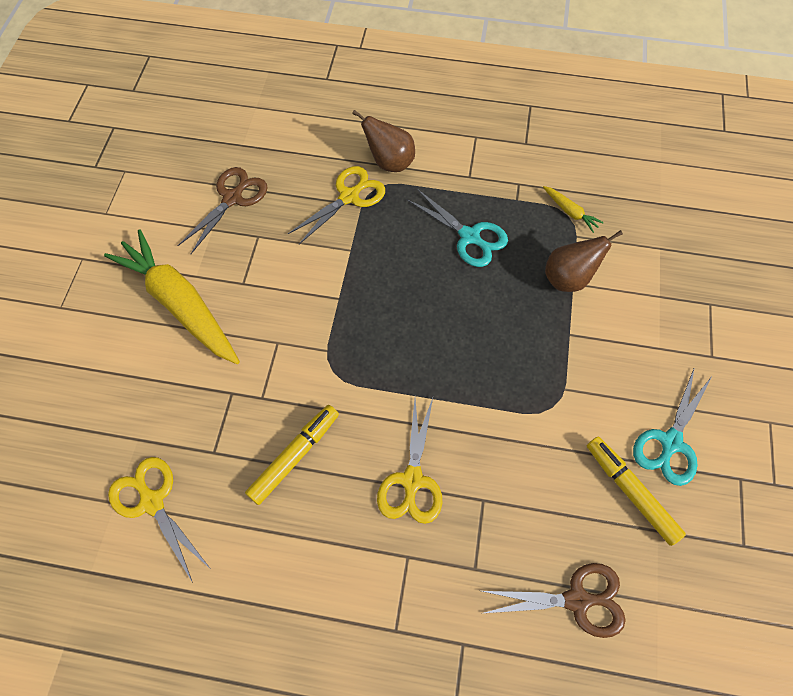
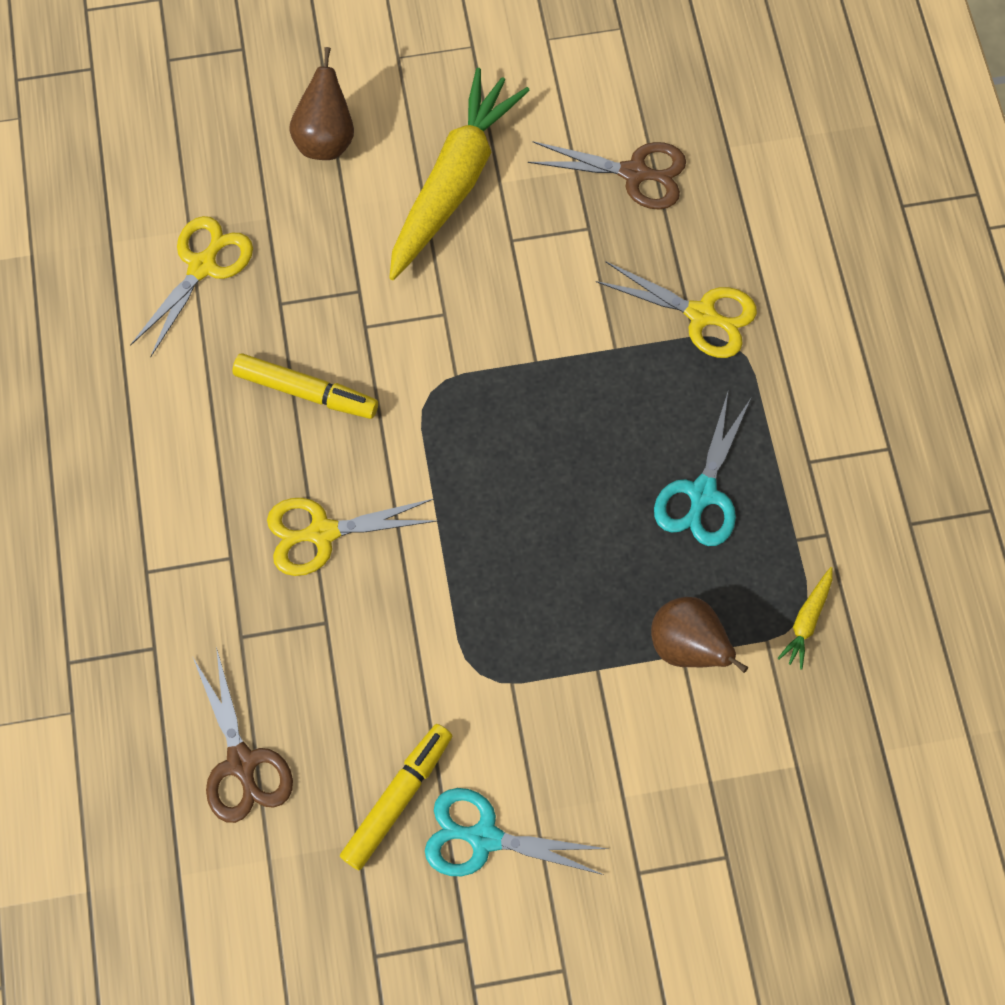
camera: 70 degrees right, 5 degrees up
brown pear [352,110,415,172] -> brown pear moved to [289,47,354,160]

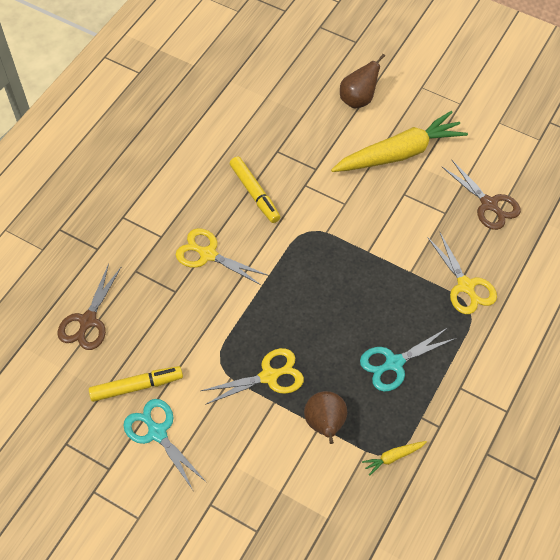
camera: 40 degrees right, 10 degrees down
yellow scissors [130,216,253,357] -> yellow scissors moved to [201,348,304,405]

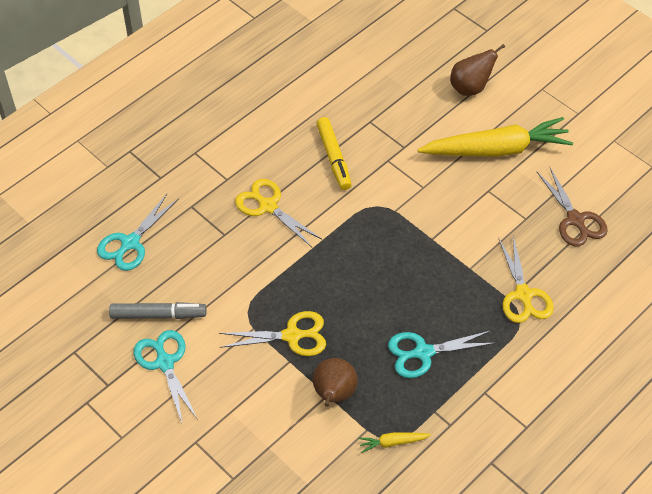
camera: 15 degrees right, 5 degrees down
brown scissors [57,264,122,350] -> turquoise scissors [97,194,178,271]
yellow marker [89,366,183,402] -> grey marker [109,302,206,319]

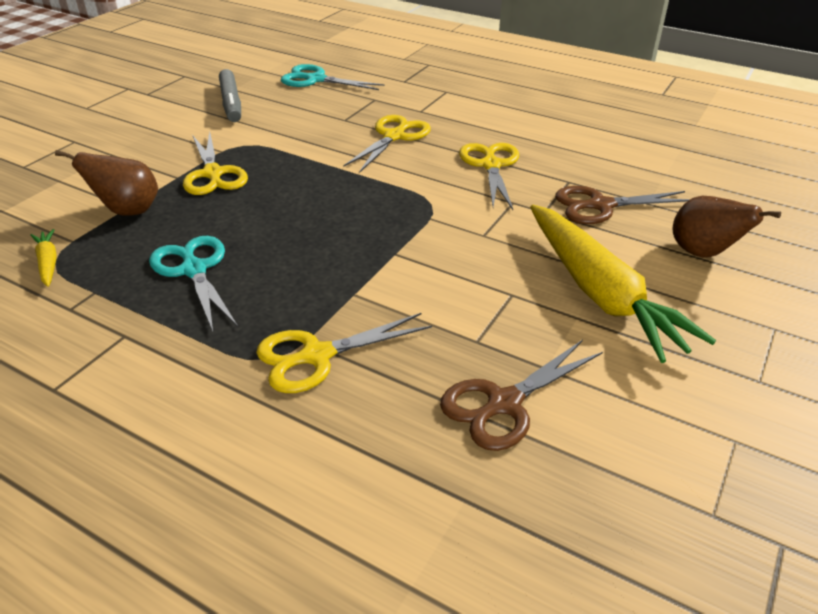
camera: 75 degrees right, 15 degrees down
turquoise scissors [133,330,198,425] -> none
yellow marker [316,117,352,190] -> yellow scissors [459,143,519,210]
none -> brown scissors [555,186,690,224]

